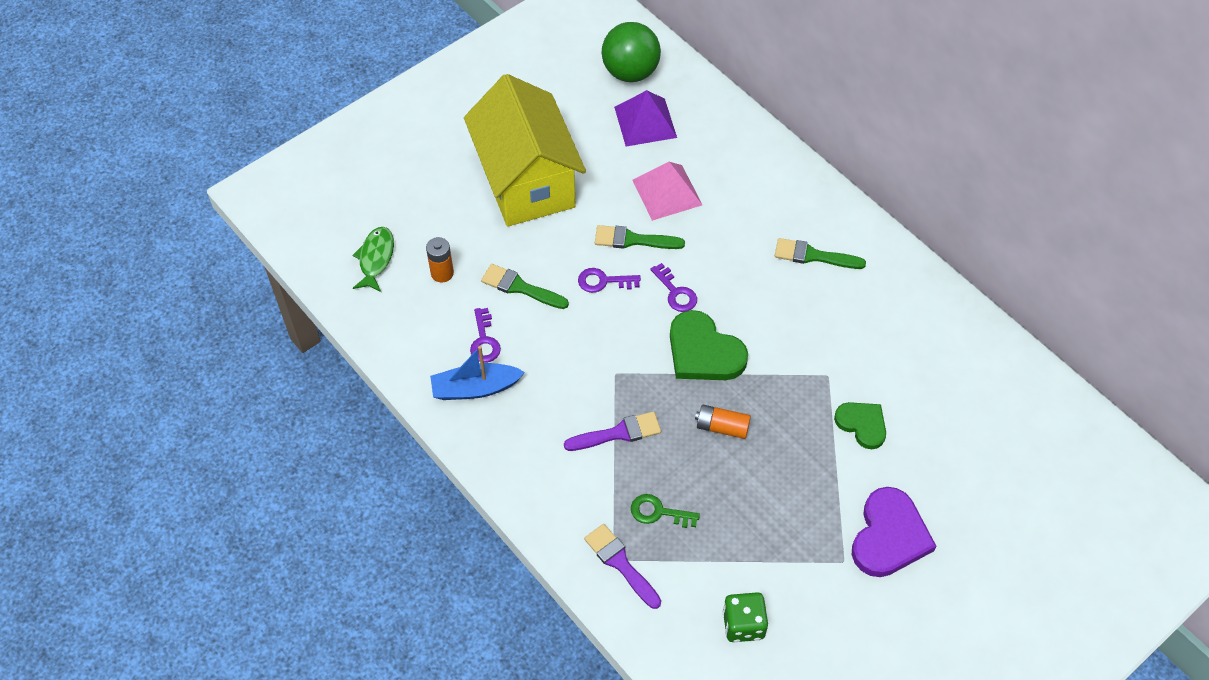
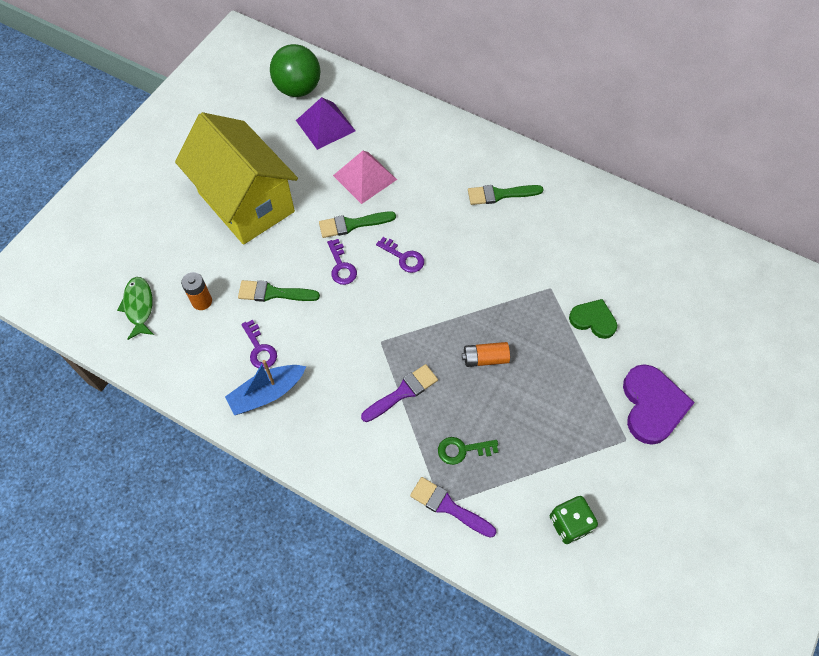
camera: 20 degrees left, 5 degrees up
purple key [578,268,641,293] -> purple key turned 90 degrees counterclockwise [327,239,357,285]
green heart [670,310,748,380] -> none

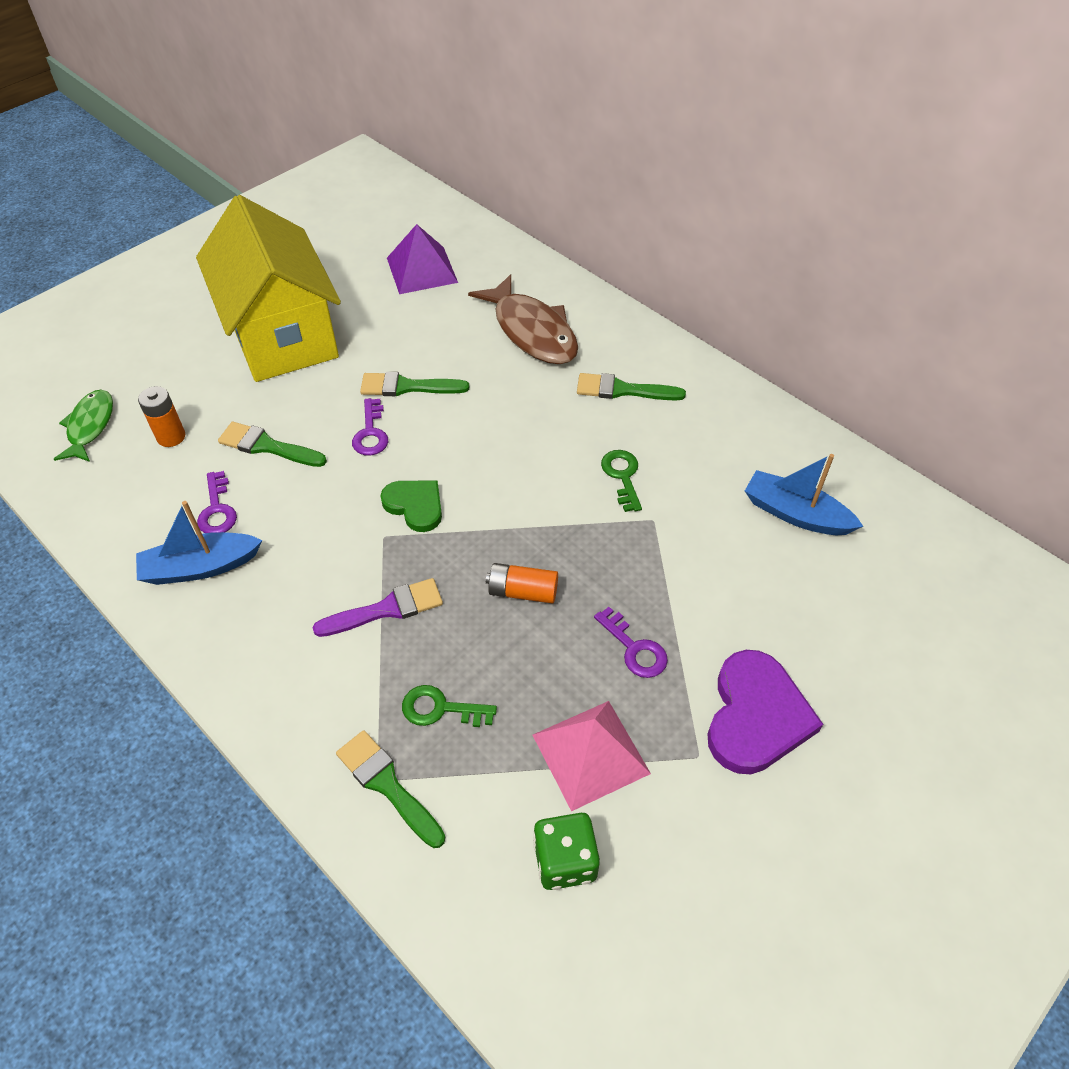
camera: 15 degrees right, 10 degrees down
green ball [270,44,321,97] -> none
pink pyramid [333,151,397,204] -> pink pyramid moved to [532,701,651,811]
purple key [376,237,424,273] -> purple key moved to [594,607,668,678]
purple brush [410,477,496,538] -> green brush [336,730,445,848]
green heart [569,299,617,339] -> green heart moved to [380,480,442,532]
none -> brown fish [468,274,578,364]
none -> green key [601,450,642,512]
none -> blue boat [745,454,863,535]

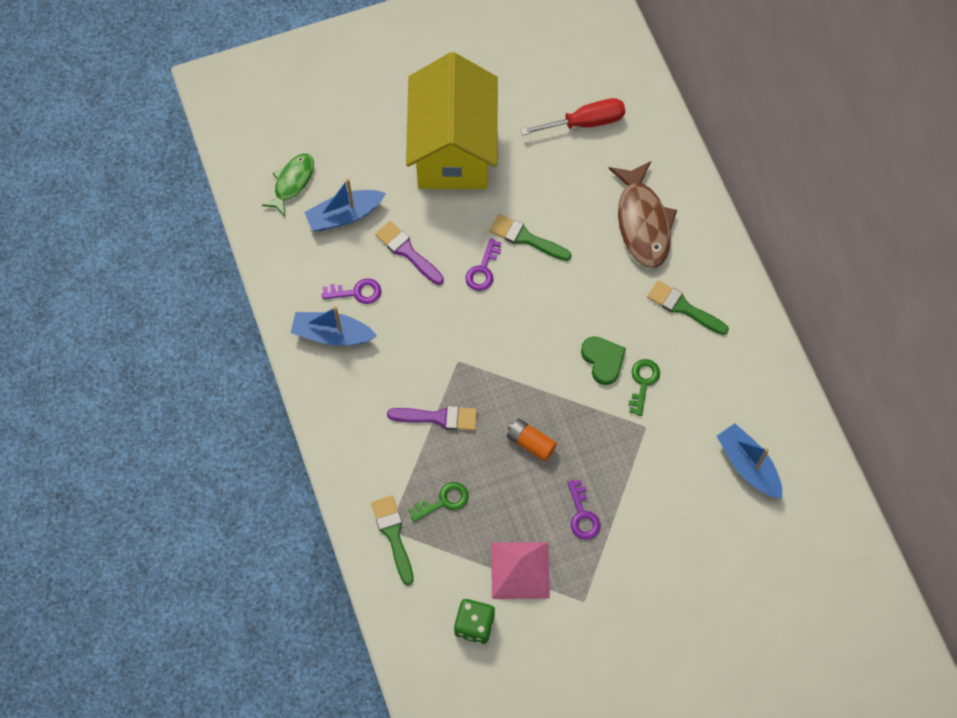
camera: 25 degrees right, 15 degrees up
orange battery [138,386,185,447] -> blue boat [304,179,386,231]
purple key [197,471,237,533] -> purple key turned 105 degrees counterclockwise [322,278,381,304]
green brush [218,422,327,467] -> purple brush [375,221,444,285]
green heart [380,480,442,532] -> green heart moved to [581,336,626,385]
purple pyramid [387,224,458,294] -> red screwdriver [520,98,625,135]
green key [402,685,497,727] -> green key turned 120 degrees clockwise [409,482,469,522]
purple heart [708,650,823,774] -> none

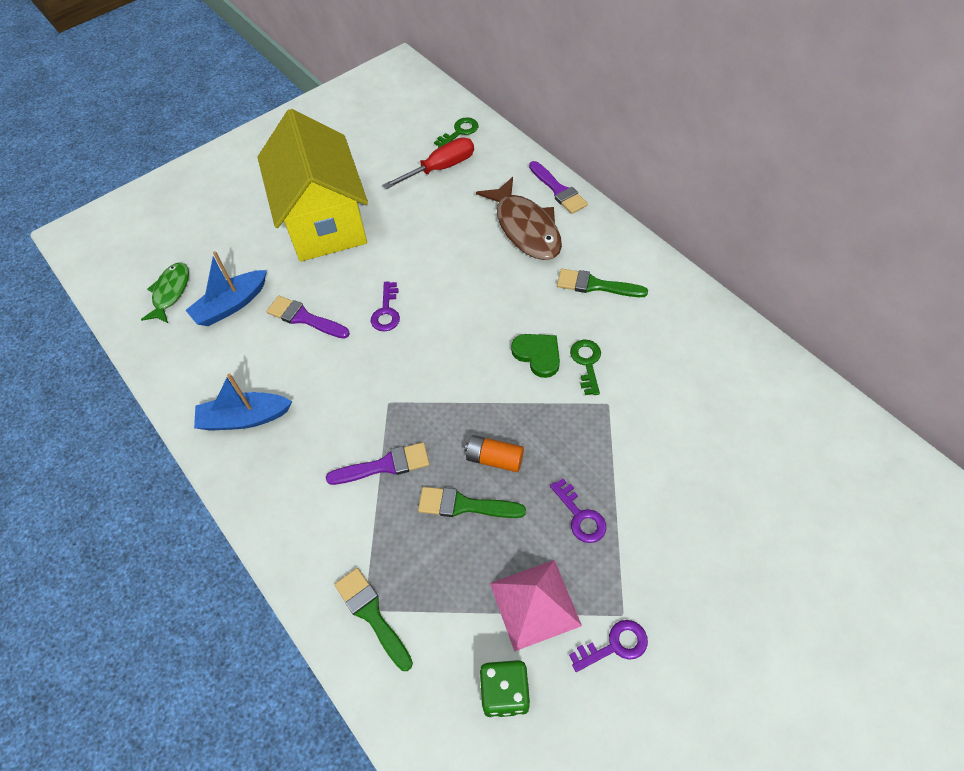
camera: 15 degrees left, 10 degrees down
purple key [322,278,381,304] -> purple key moved to [569,620,648,672]
green key [409,482,469,522] -> green key moved to [434,117,478,148]
green brush [489,214,571,261] -> green brush moved to [418,487,526,518]
blue boat [717,423,782,499] -> none
none -> purple brush [529,161,588,214]

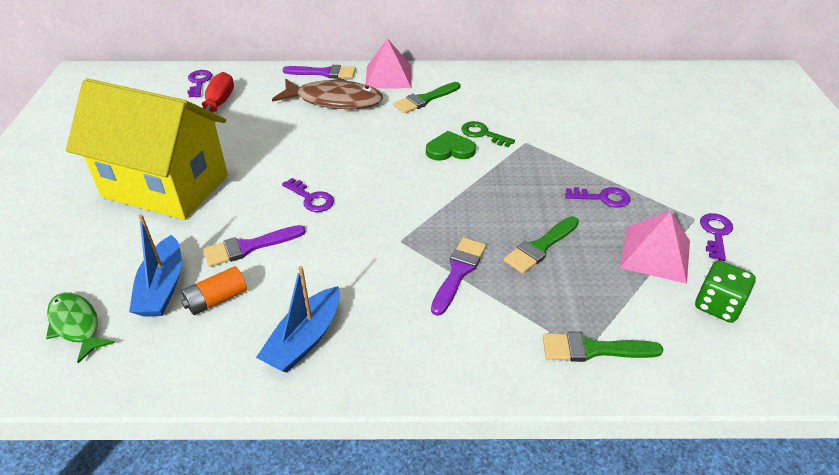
camera: 55 degrees left, 15 degrees down
green key [434,117,478,148] -> purple key [187,70,212,97]
orange battery [465,435,524,472] -> orange battery moved to [181,266,247,315]
none -> pink pyramid [366,38,412,89]

